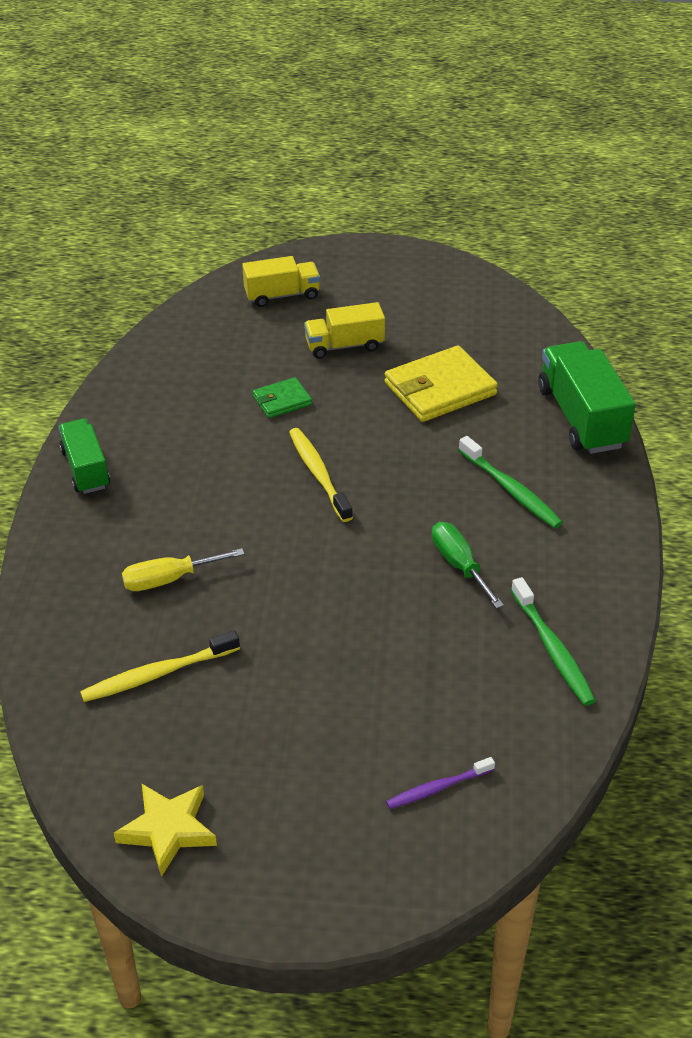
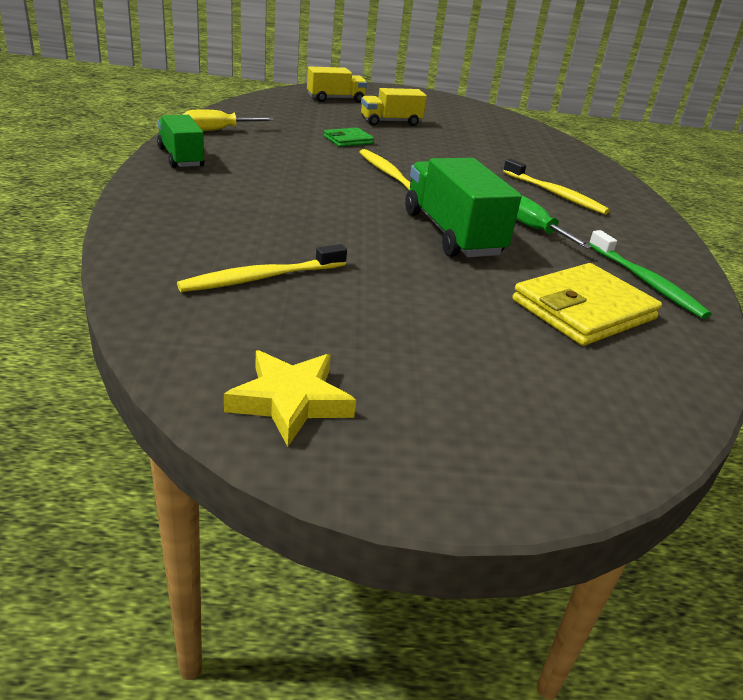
camera: 10 degrees left, 10 degrees down
yellow screwdriver [122,548,245,591] -> yellow screwdriver moved to [183,110,274,131]
yellow wallet [384,346,498,422] -> yellow wallet moved to [512,263,662,346]
purple toothbrush [386,757,495,809] -> none
green toothbrush [459,436,563,528] -> yellow toothbrush [503,159,610,215]
green truck [538,341,636,454] -> green truck moved to [405,158,522,257]

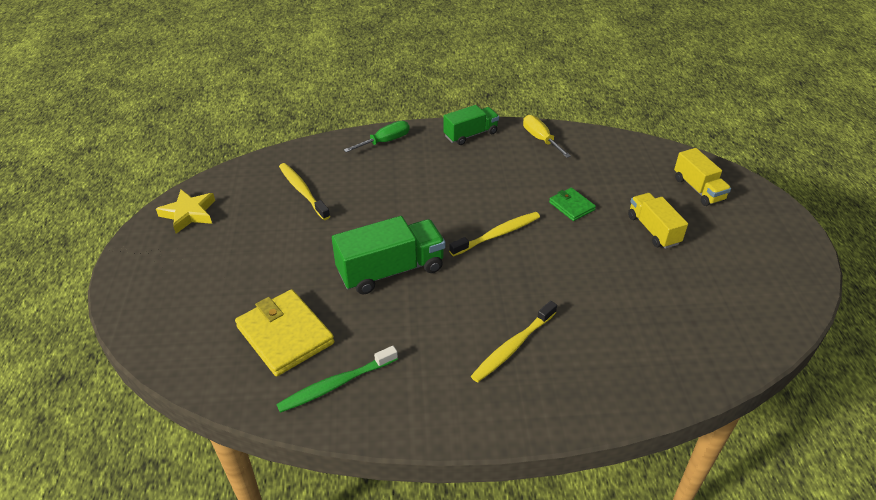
camera: 90 degrees right, 10 degrees up
green screwdriver [516,195,592,249] -> green screwdriver moved to [344,121,410,152]

